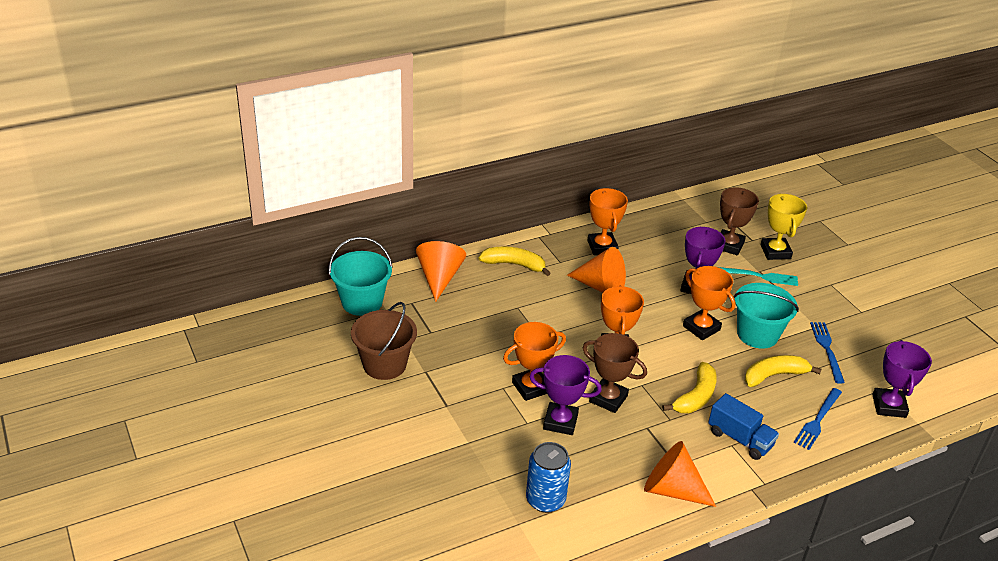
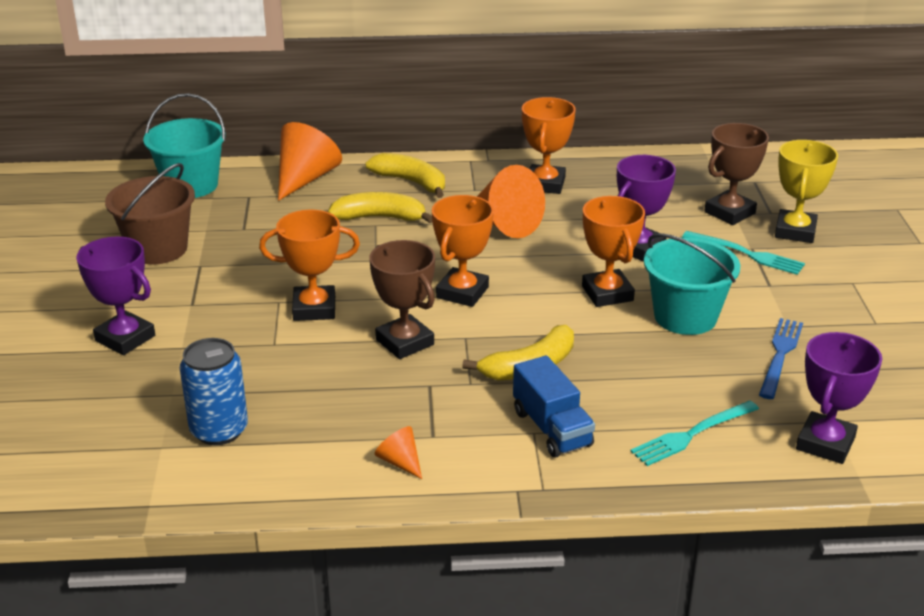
camera: 25 degrees right, 5 degrees down
purple trophy [530,355,602,435] -> purple trophy moved to [76,237,155,355]
orange cone [644,441,716,507] -> orange cone [375,426,422,479], size x0.49
yellow banana [745,355,822,387] -> yellow banana moved to [328,192,432,223]
blue fork [794,388,842,450] -> turquoise fork [630,401,759,466]

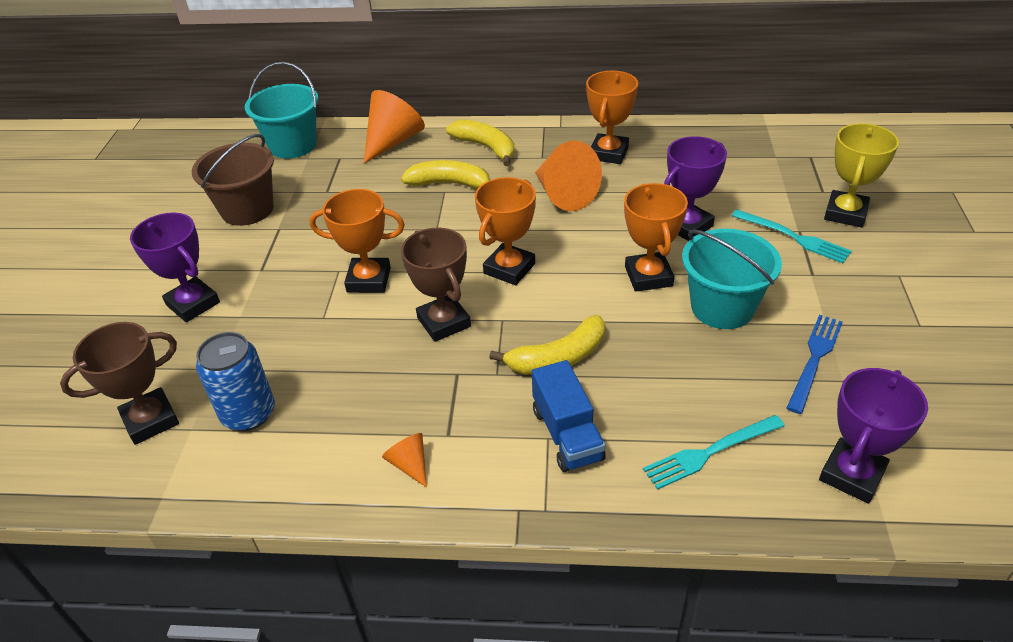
camera: 10 degrees right, 10 degrees up
brown trophy [704,123,769,225] -> brown trophy moved to [60,322,179,445]

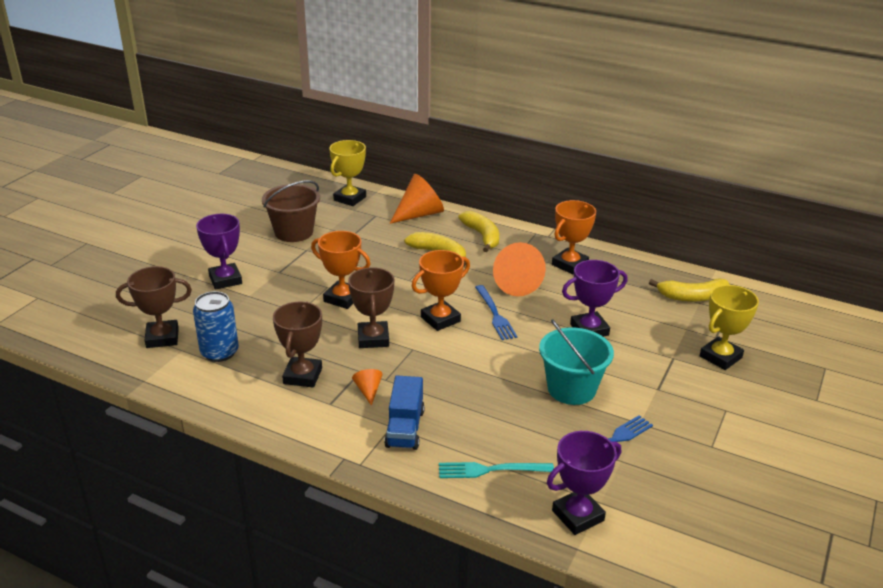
camera: 20 degrees right, 10 degrees down
turquoise bucket [245,62,319,159] -> yellow trophy [329,140,366,206]
orange cone [382,433,427,488] -> orange cone moved to [352,369,383,406]
yellow banana [489,315,605,374] -> yellow banana moved to [649,279,730,302]
orange trophy [624,183,688,292] -> none
turquoise fork [731,209,852,263] -> none
none -> brown trophy [273,302,322,387]
none -> blue fork [475,285,517,340]

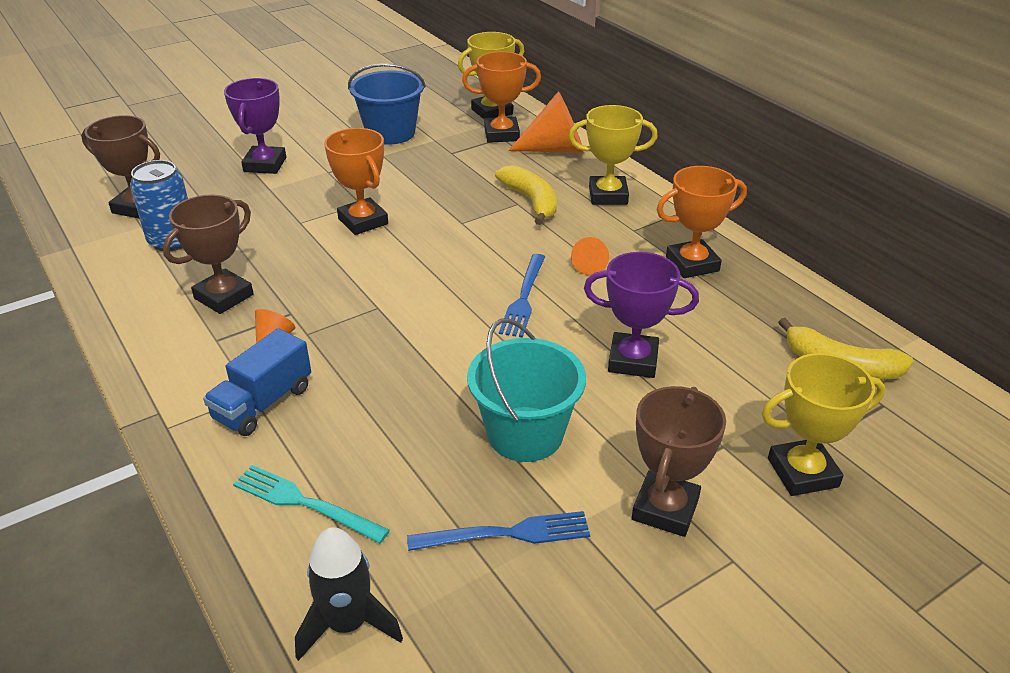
camera: 30 degrees right, 5 degrees up
brown bucket [262,180,320,242] -> blue bucket [348,63,426,145]
brown trophy [348,267,394,348] -> brown trophy moved to [632,386,726,537]
orange trophy [412,250,470,331] -> orange trophy moved to [462,52,541,143]
yellow banana [458,211,499,252] -> yellow trophy [569,105,658,205]
orange cone [493,242,546,296] -> orange cone [571,237,609,276], size x0.49
purple trophy [547,431,621,535] -> black rocket [295,527,403,661]

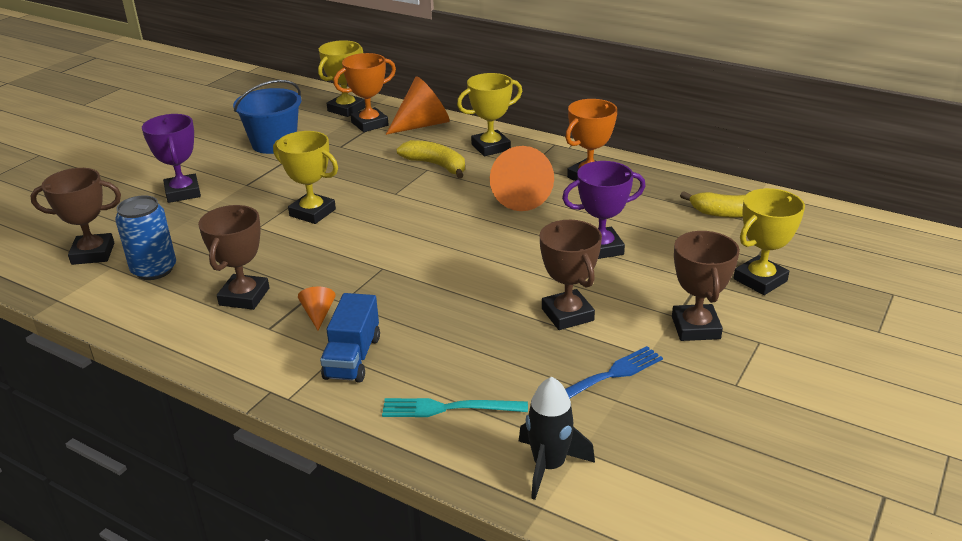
camera: 25 degrees left, 5 degrees down
orange trophy [324,128,388,235] -> yellow trophy [273,131,338,224]
turquoise bucket [467,318,586,462] -> brown trophy [540,220,602,330]
blue fork [499,254,545,337] -> none
orange cone [571,237,609,276] -> orange cone [490,146,554,211], size x2.04

